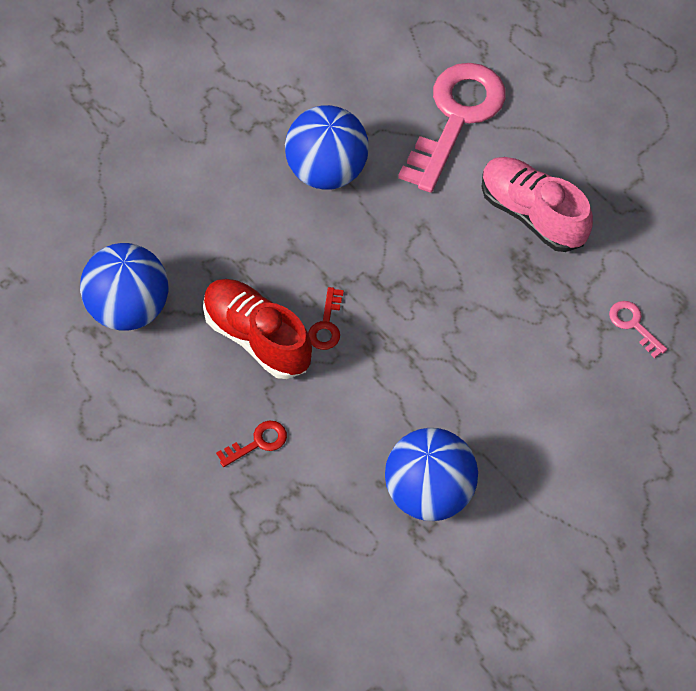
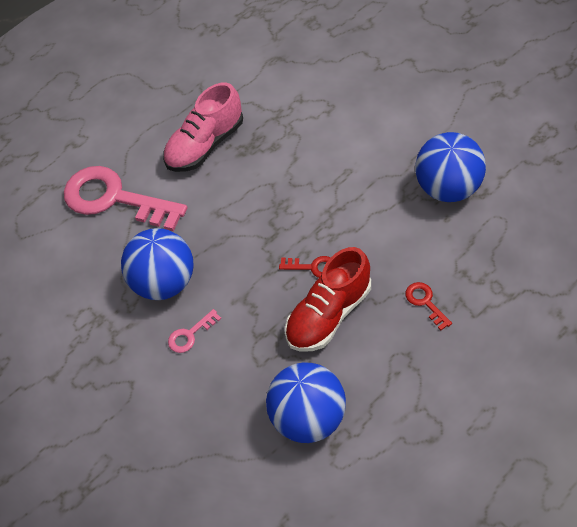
camera: 85 degrees left, 5 degrees down
pink key [609,301,667,358] -> pink key moved to [168,309,221,353]

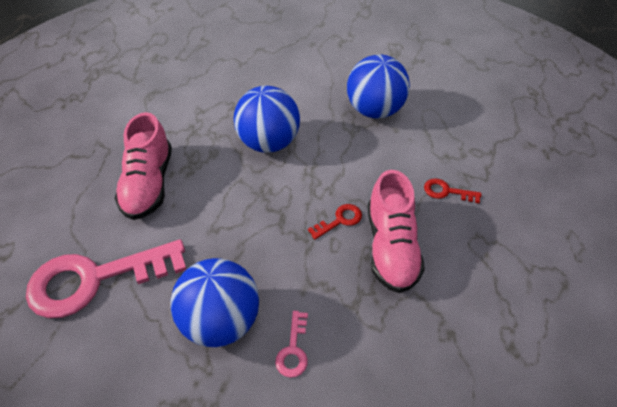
camera: 50 degrees left, 5 degrees down
blue ball [266,363,346,443] -> blue ball moved to [234,86,300,153]
red shoe [285,247,371,352] -> pink shoe [368,170,425,293]

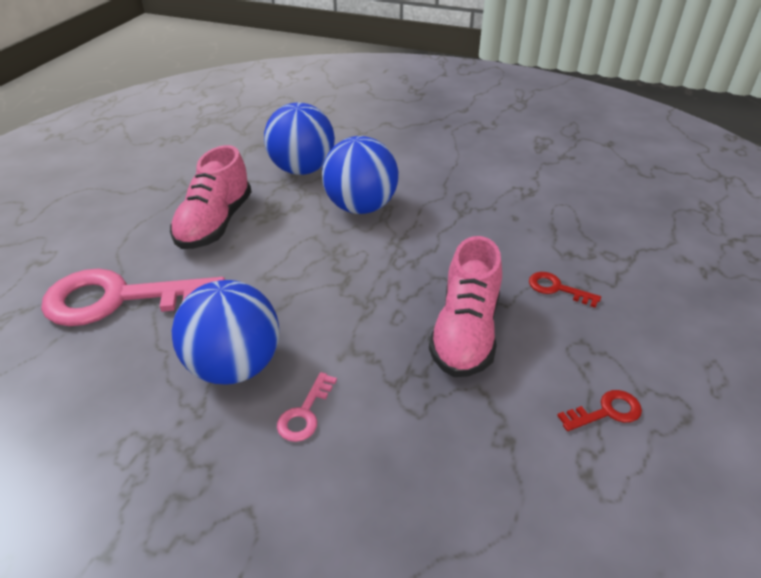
camera: 15 degrees right, 10 degrees down
red key [308,204,362,240] -> red key moved to [557,390,642,431]
blue ball [347,54,410,119] -> blue ball moved to [264,102,335,175]

